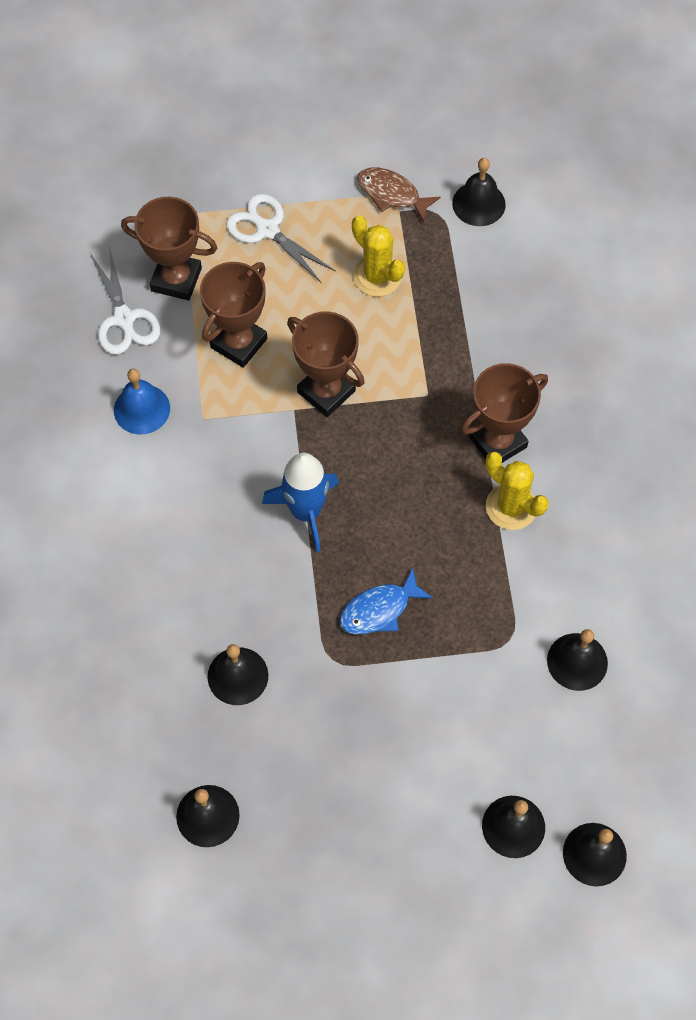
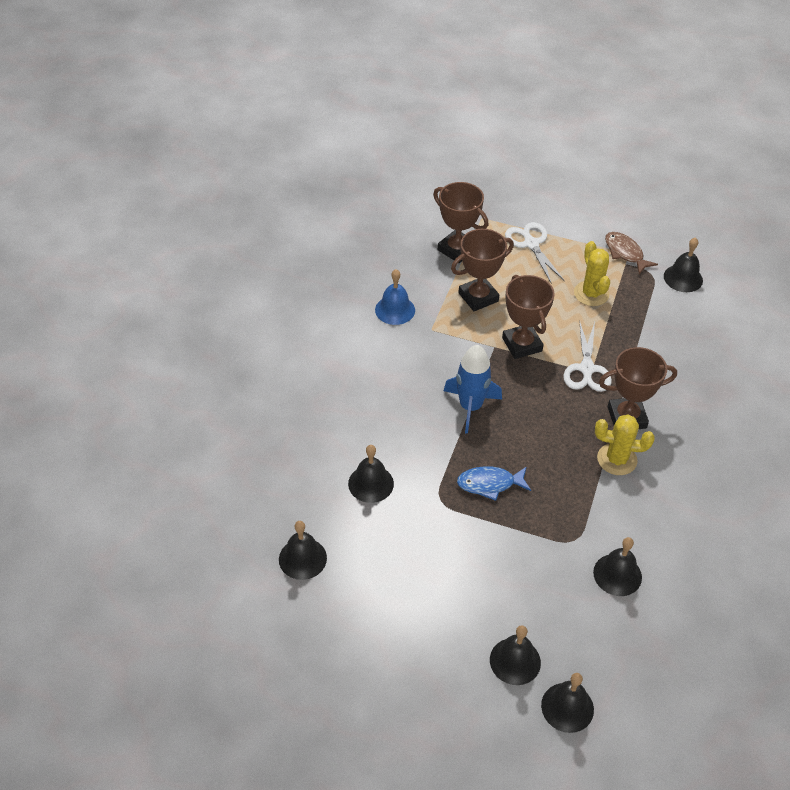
camera: 25 degrees right, 15 degrees down
white scissors [90,247,161,355] -> white scissors moved to [563,320,612,392]
yellow cactus [486,451,549,530] -> yellow cactus turned 60 degrees counterclockwise [595,415,655,475]

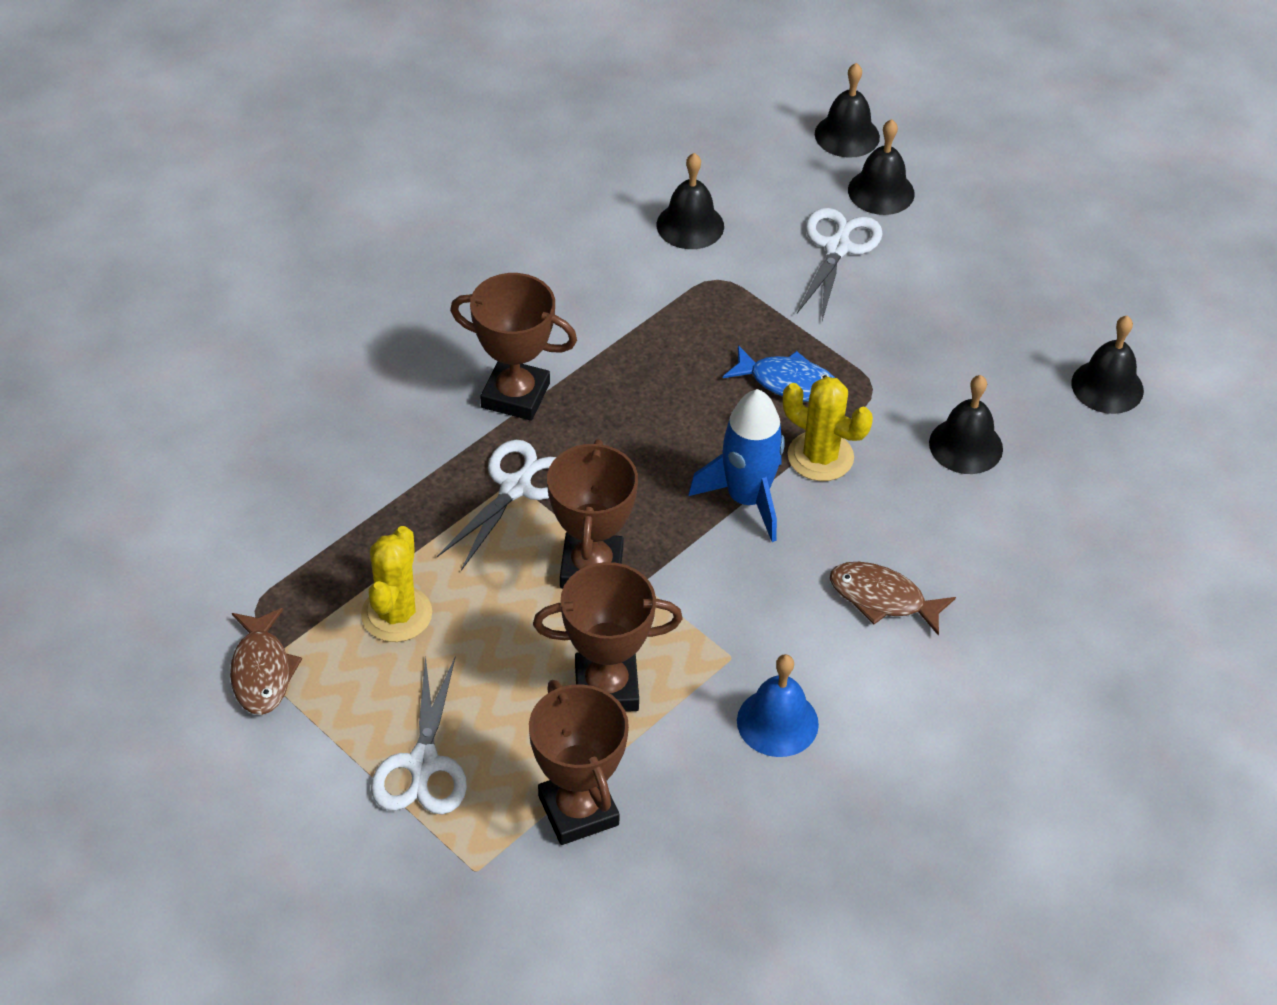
camera: 155 degrees left, 0 degrees up
yellow cactus [595,415,655,475] -> yellow cactus moved to [783,376,873,481]
black bell [664,237,703,292] -> none
none -> white scissors [797,208,883,321]
none -> brown fish [830,562,956,636]

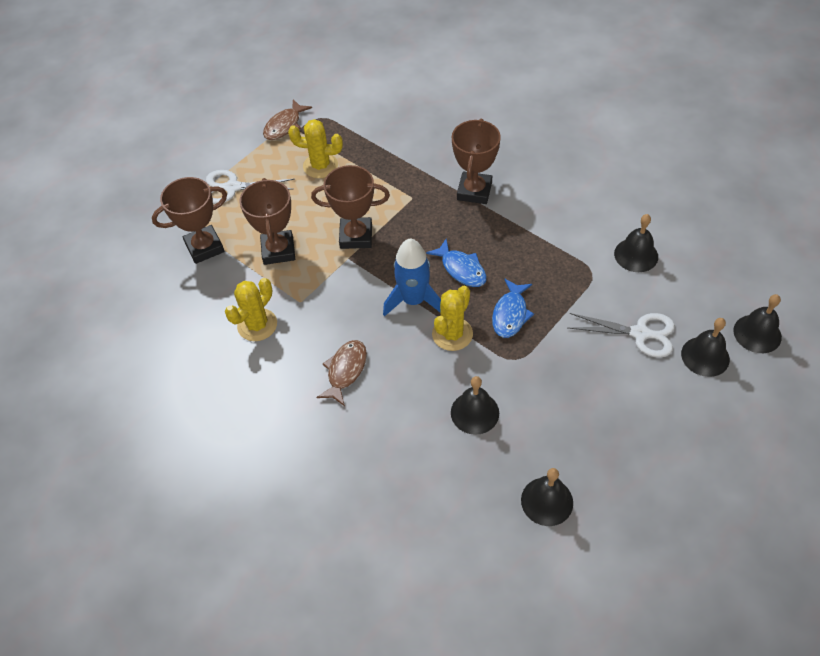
camera: 90 degrees right, 5 degrees up
brown fish [230,608,302,715] -> brown fish turned 45 degrees counterclockwise [263,99,312,140]
white scissors [437,440,556,571] -> none
blue bell [737,654,819,757] -> yellow cactus [225,278,277,341]
none -> blue fish [426,239,487,287]

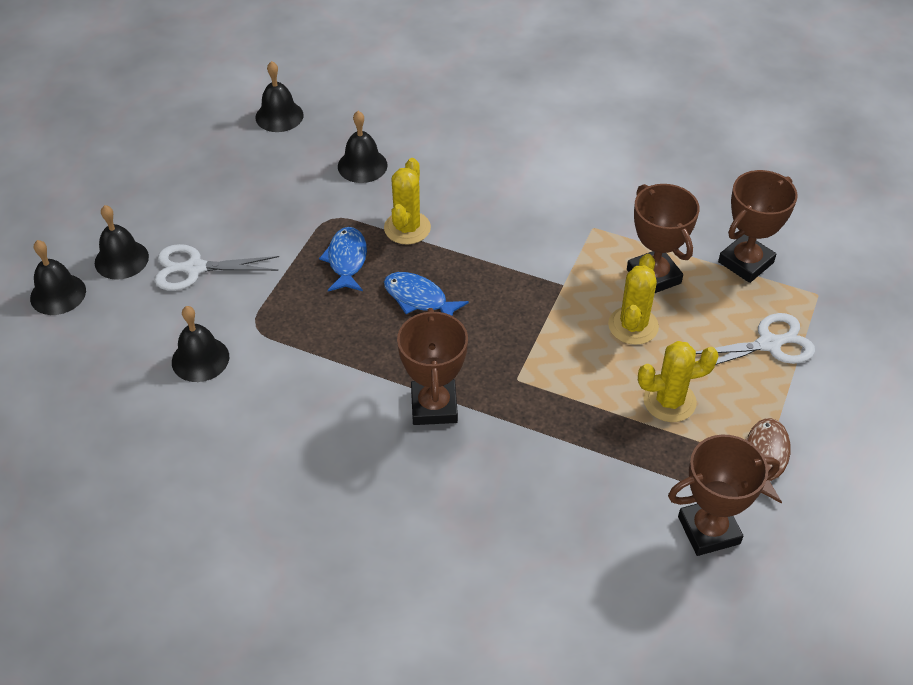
camera: 160 degrees right, 5 degrees down
yellow cactus [225,278,277,341] -> yellow cactus moved to [608,254,659,345]
brown trophy [311,165,390,249] -> brown trophy moved to [668,435,780,556]
brown fish [316,340,367,406] -> none
blue rocket [383,239,441,317] -> none

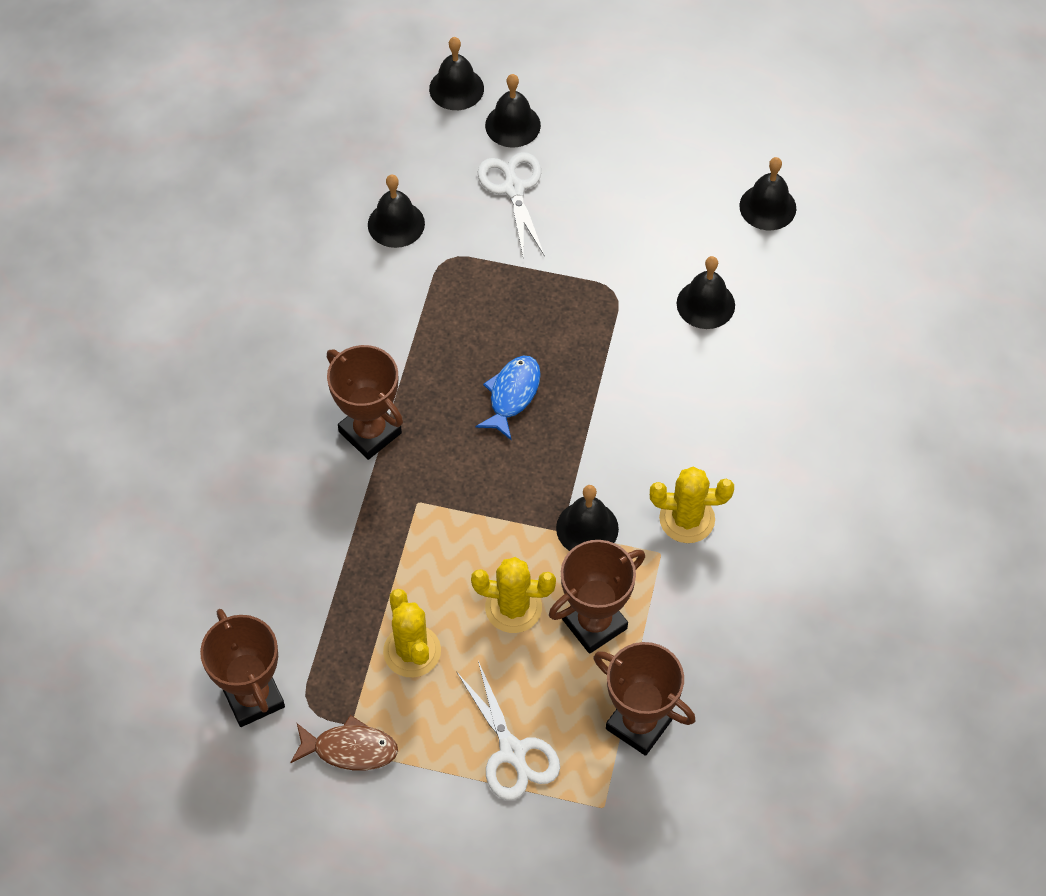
camera: 80 degrees right, 10 degrees up
blue fish [319,227,367,291] -> none
yellow cactus [384,158,431,245] -> yellow cactus moved to [650,467,734,543]
brown trophy [397,308,468,425] -> brown trophy turned 60 degrees clockwise [327,345,403,460]
none -> black bell [556,485,619,551]

